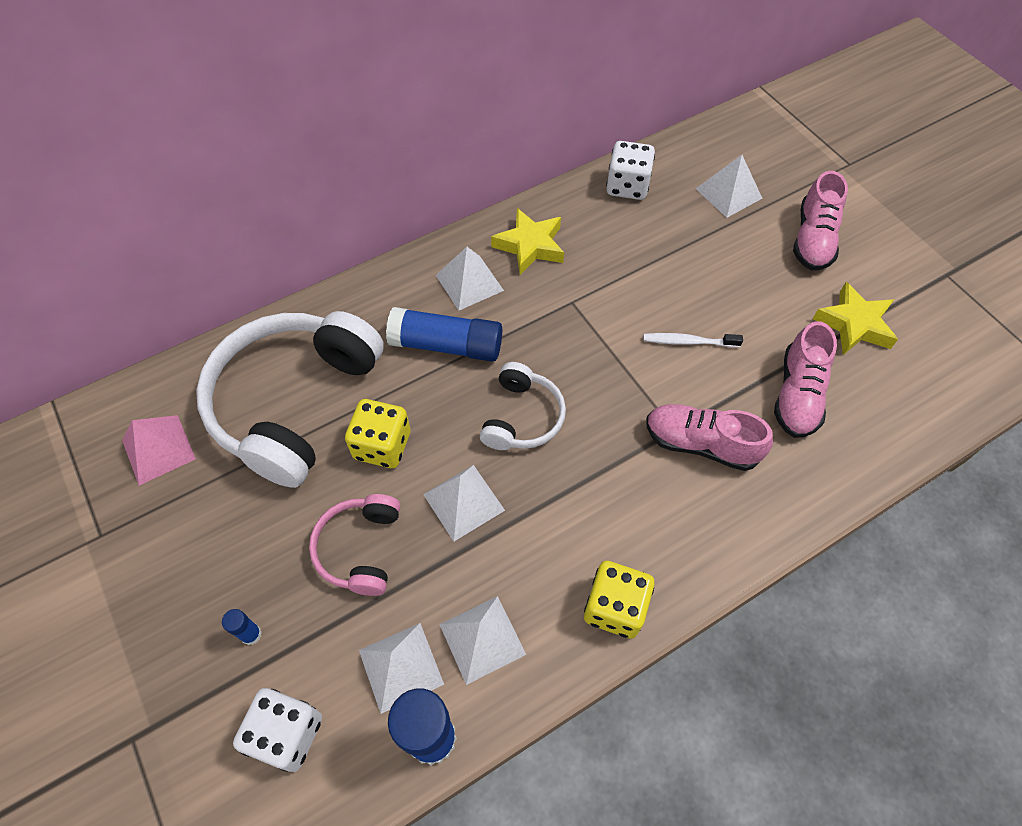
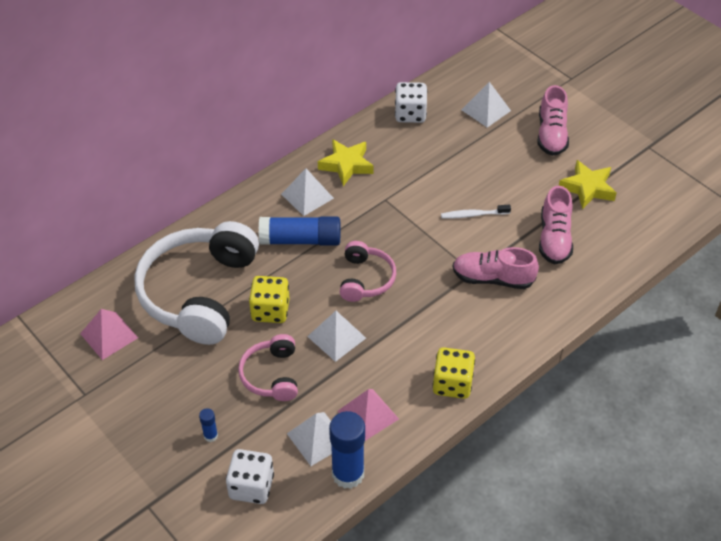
camera: 10 degrees left, 10 degrees down
white pyramid [439,596,526,685] -> pink pyramid [338,389,399,441]
white headphones [480,362,566,450] -> pink headphones [340,241,396,302]

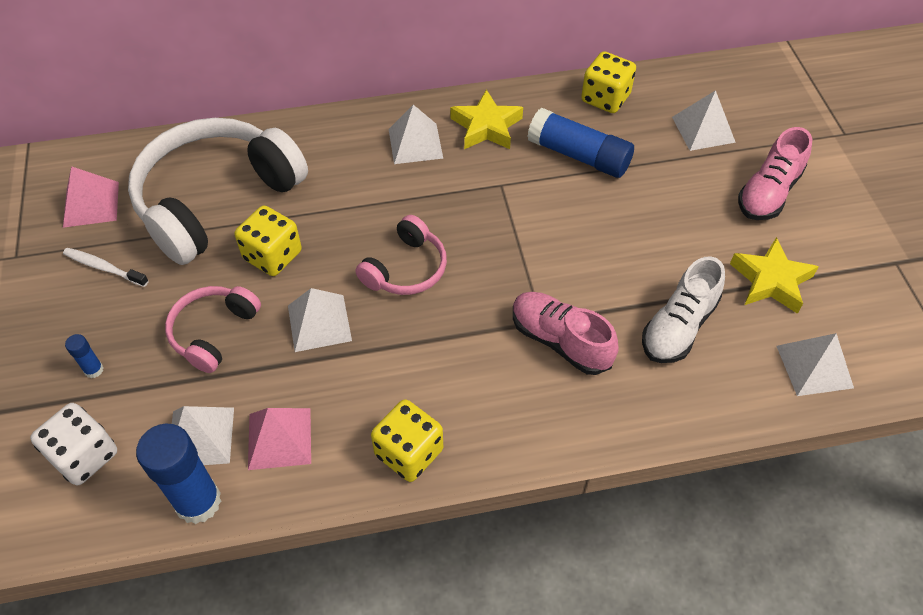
camera: 30 degrees right, 5 degrees up
blue glue stick [259,217,340,246] -> blue glue stick moved to [527,108,634,178]
white dice [395,82,427,123] -> yellow dice [581,51,636,113]
white toothbrush [441,204,511,219] -> white toothbrush moved to [63,248,149,287]
pink shoe [539,186,573,264] -> white shoe [642,257,725,363]
none -> white pyramid [777,333,854,396]

